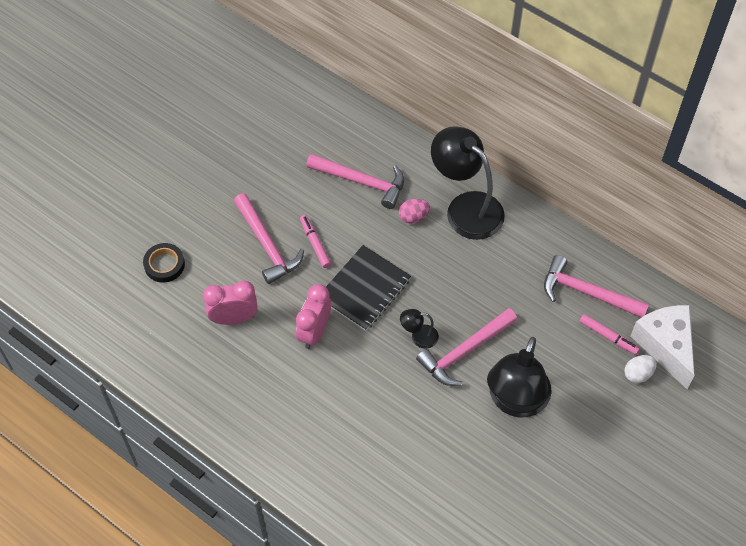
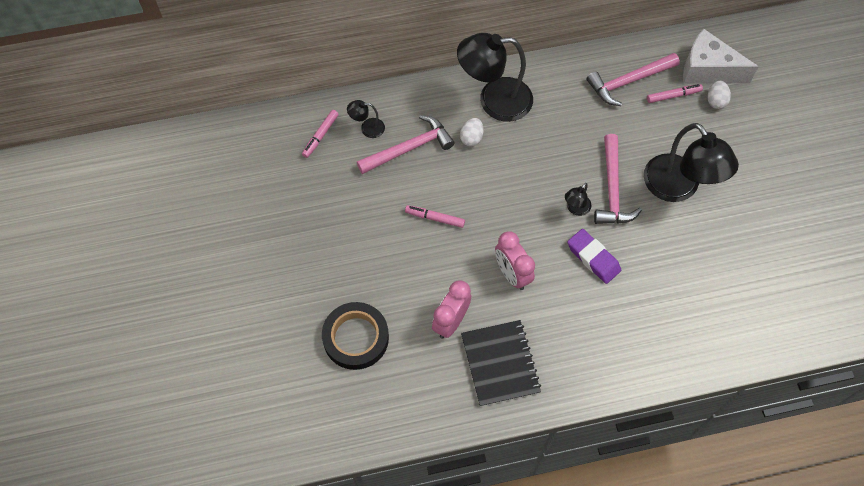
camera: 50 degrees left, 5 degrees up
black tape [143,243,185,283] -> black tape [322,302,389,370], size x1.60
pink hammer [234,193,304,284] -> none
black notebook [326,245,411,331] -> black notebook moved to [461,320,541,407]
pink egg [399,199,430,224] -> white egg [460,118,483,147]
none -> pink marker [302,110,339,158]
none -> black lamp [347,100,385,138]
none -> purple eraser [568,229,621,284]

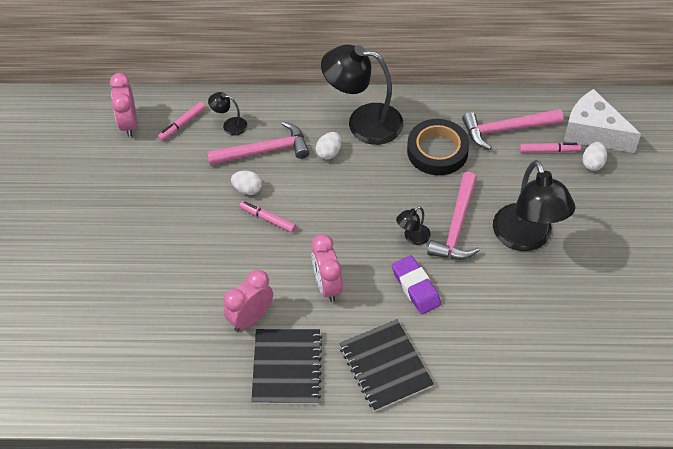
camera: 15 degrees right, 10 degrees down
black tape [322,302,389,370] -> black tape moved to [407,119,469,175]
none -> pink clock [110,73,137,137]
none -> white egg [231,171,262,195]
none -> black notebook [339,319,434,412]

